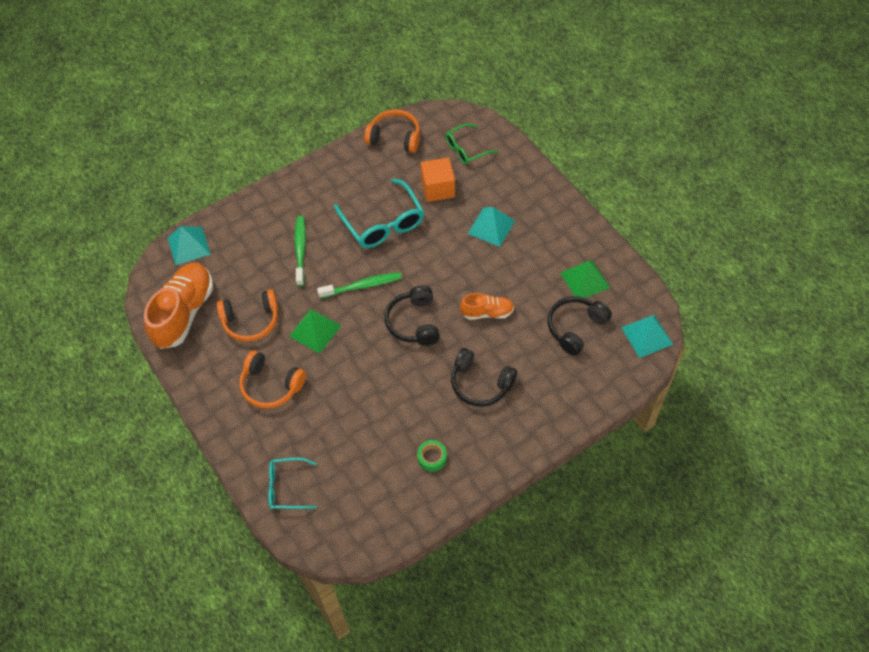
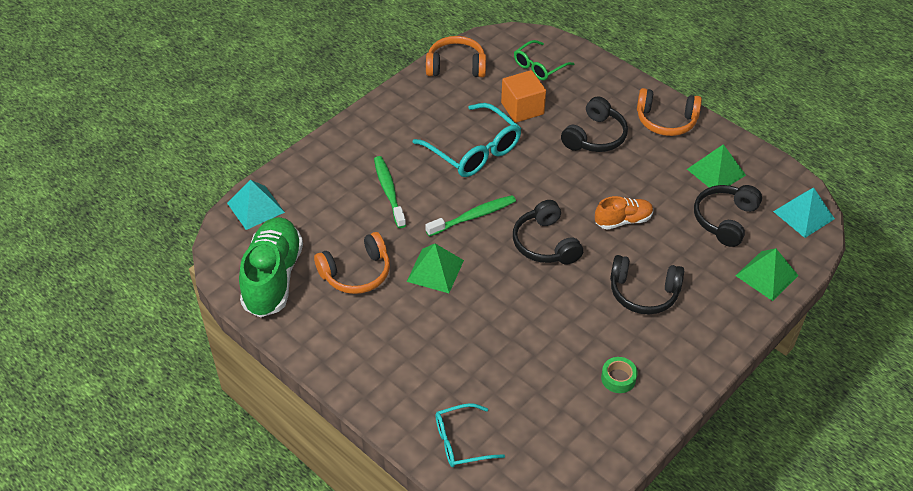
camera: 15 degrees left, 10 degrees down
orange shoe [144,263,213,349] -> green shoe [239,217,303,318]
orange headphones [239,350,306,409] -> orange headphones moved to [637,88,702,136]
turquoise pyramid [468,207,515,247] -> black headphones [561,96,628,152]
none -> green pyramid [735,248,799,301]

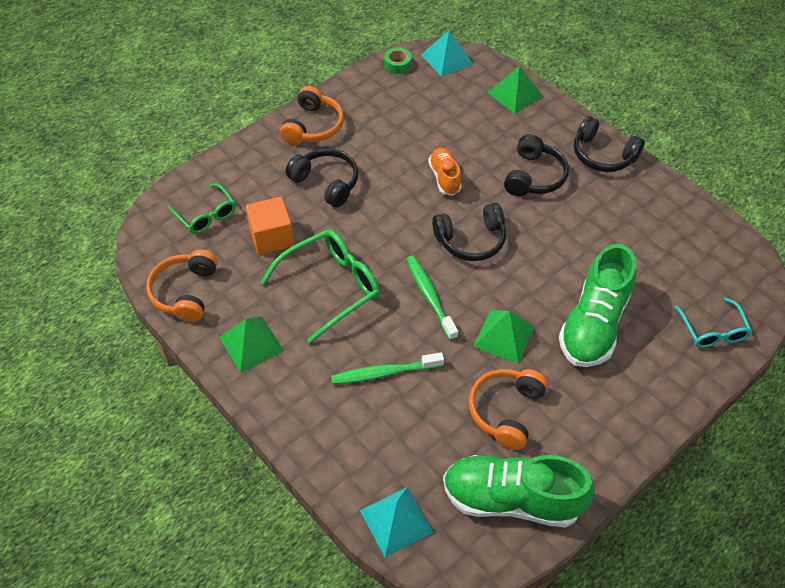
camera: 85 degrees left, 5 degrees up
orange headphones [314,232,390,294] -> orange headphones turned 135 degrees counterclockwise [469,369,548,450]
turquoise glasses [413,103,521,177] -> green glasses [260,230,380,344]
green tape [601,357,638,393] -> green tape moved to [384,47,412,74]
green pyramid [687,144,746,194] -> green pyramid moved to [219,317,284,373]
black headphones [694,185,762,247] -> black headphones moved to [574,116,645,172]
none -> green shoe [559,244,636,367]

